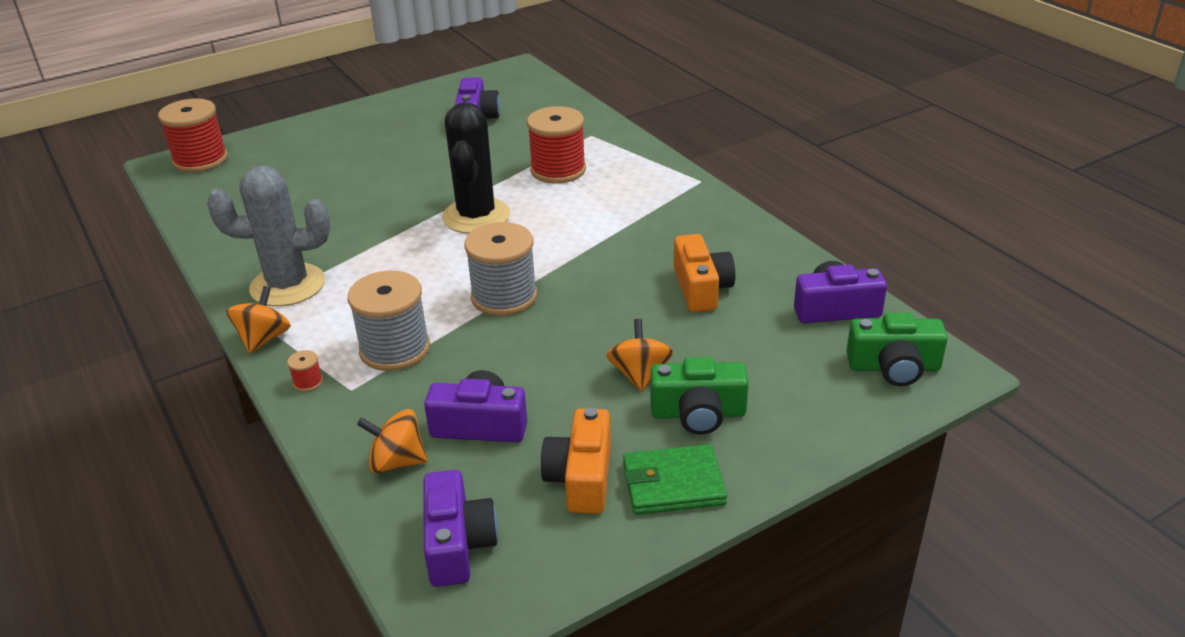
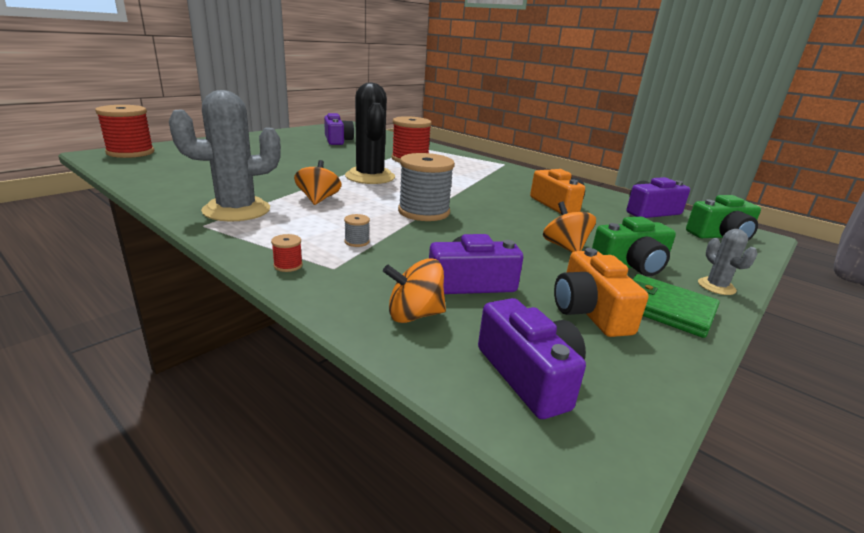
camera: 20 degrees left, 10 degrees down
orange spinning top [227,286,291,354] -> orange spinning top moved to [294,160,341,205]
grey spool [348,271,430,371] -> grey spool [344,214,370,247], size x0.40
green wallet [623,444,727,515] -> green wallet turned 60 degrees clockwise [632,274,720,338]
none -> grey cactus [698,229,757,295]

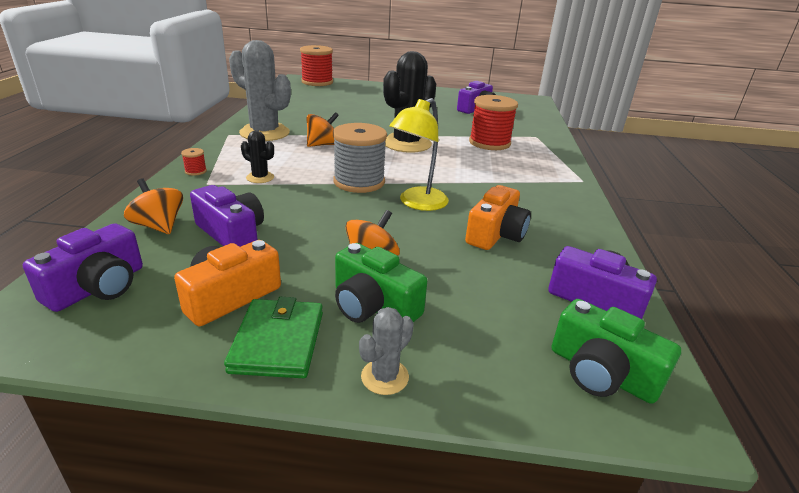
camera: 55 degrees right, 5 degrees up
grey spool [344,214,370,247] -> black cactus [241,130,274,183]
none -> yellow lamp [389,98,449,211]

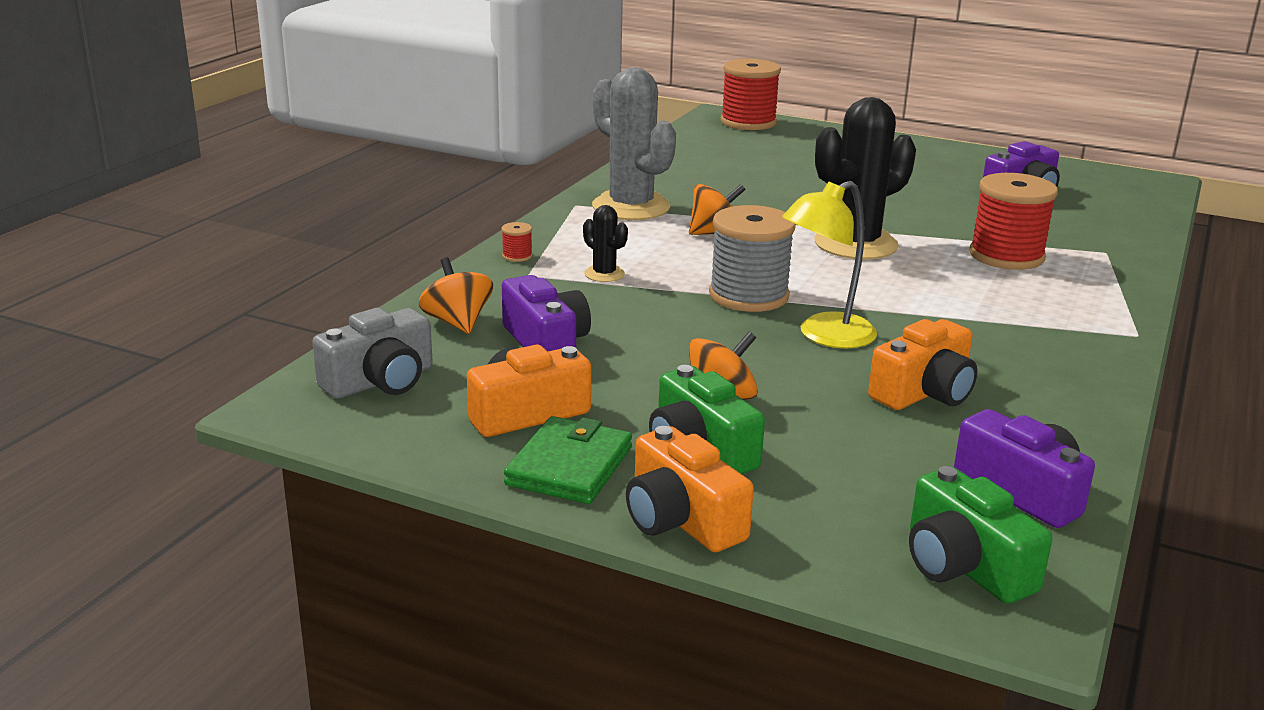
camera: 20 degrees right, 5 degrees down
purple camera [23,223,143,312] -> grey camera [312,308,433,399]
grey cactus [359,307,414,395] -> orange camera [626,426,754,552]

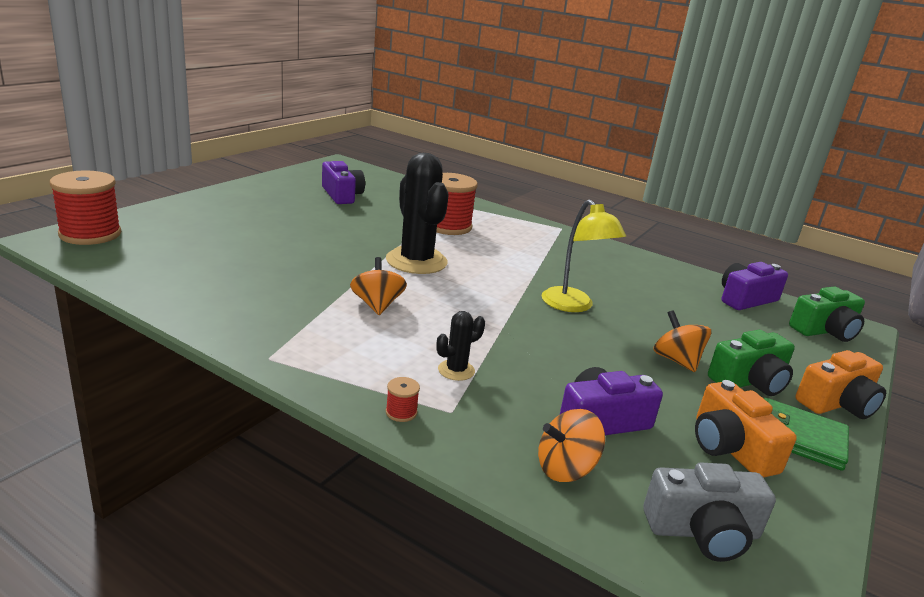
camera: 85 degrees left, 0 degrees up
grey camera [312,308,433,399] -> grey camera turned 120 degrees clockwise [643,463,776,562]
grey cactus [592,67,676,220] -> none
grey spool [709,205,796,312] -> none
orange camera [868,319,977,410] -> none

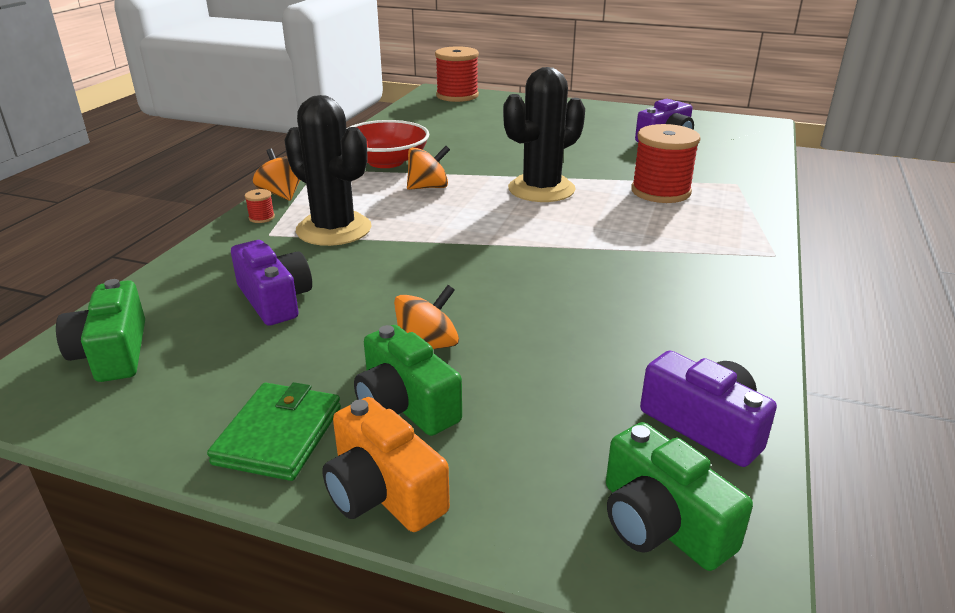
camera: 80 degrees right, 5 degrees up
black cactus [436,311,485,381] -> black cactus [284,95,372,246], size x2.19
orange spinning top [538,409,605,482] -> orange spinning top moved to [253,149,300,201]
yellow lamp [542,199,626,312] -> none
grey camera [643,463,776,562] -> green camera [56,279,145,382]
orange camera [695,380,797,478] -> none
none -> red bowl [348,120,429,168]

